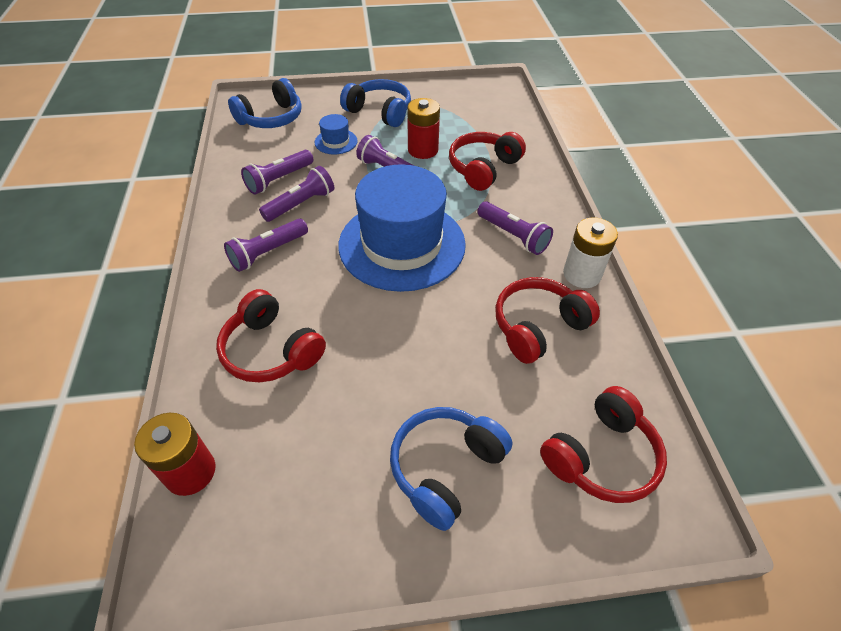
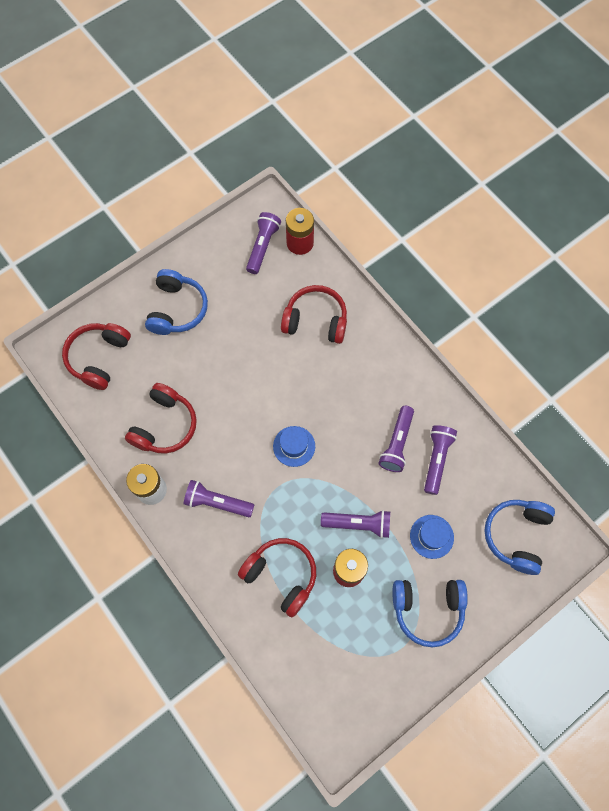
camera: 150 degrees right, 20 degrees up
purple flashlight [224,218,308,272] -> purple flashlight moved to [246,212,281,274]
blue hat [338,164,466,292] -> blue hat [273,426,315,467], size x0.41
red headphones [449,132,526,191] -> red headphones turned 60 degrees counterclockwise [238,538,316,617]

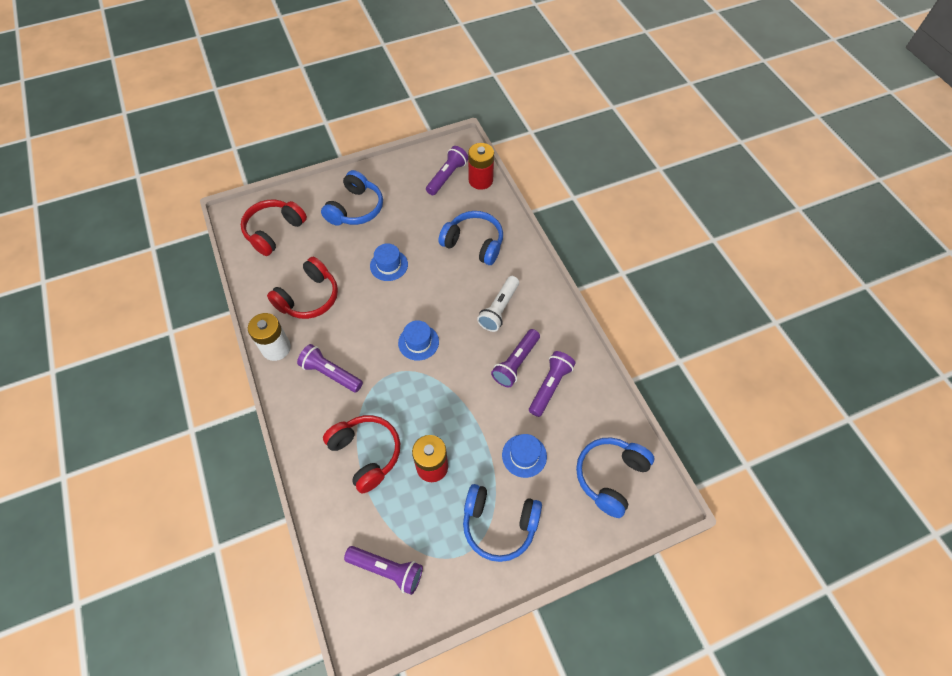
camera: 15 degrees right, 10 degrees down
red headphones [281,285,347,344] -> blue headphones [438,211,503,265]
purple flashlight [321,510,390,538] -> purple flashlight moved to [344,546,423,595]
none -> blue hat [370,243,408,281]
none -> white flashlight [477,276,519,332]

